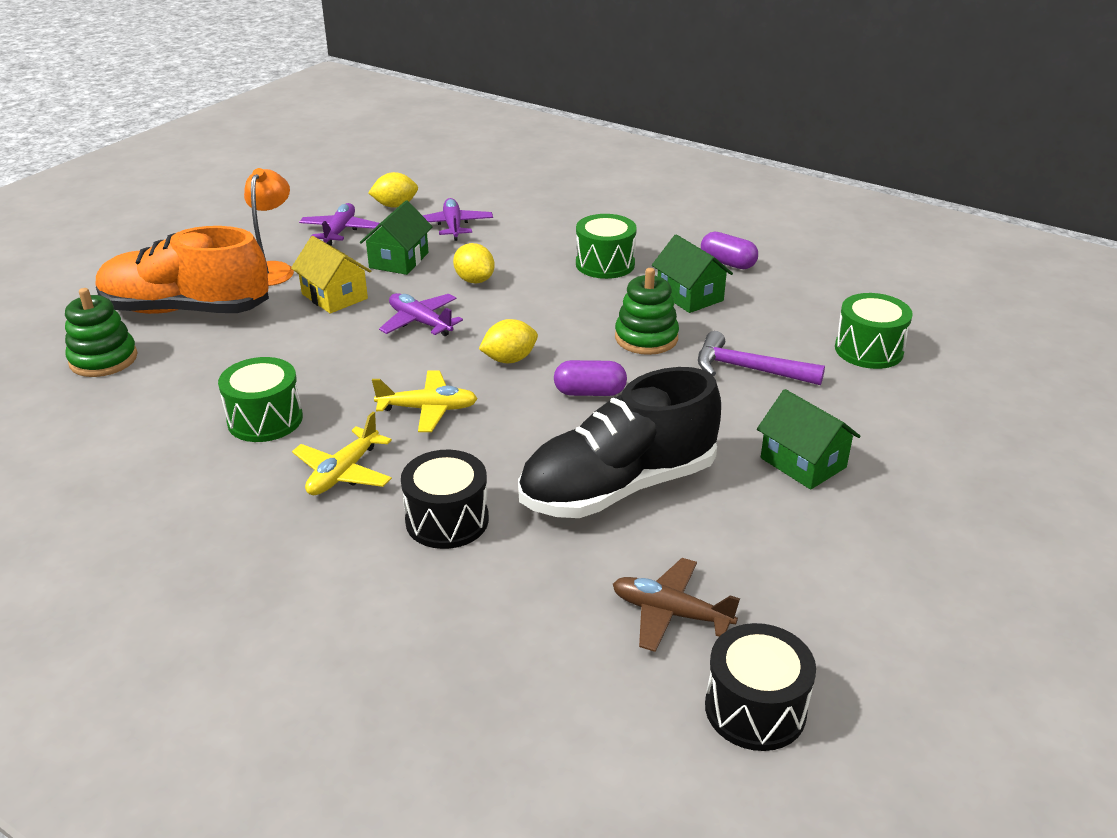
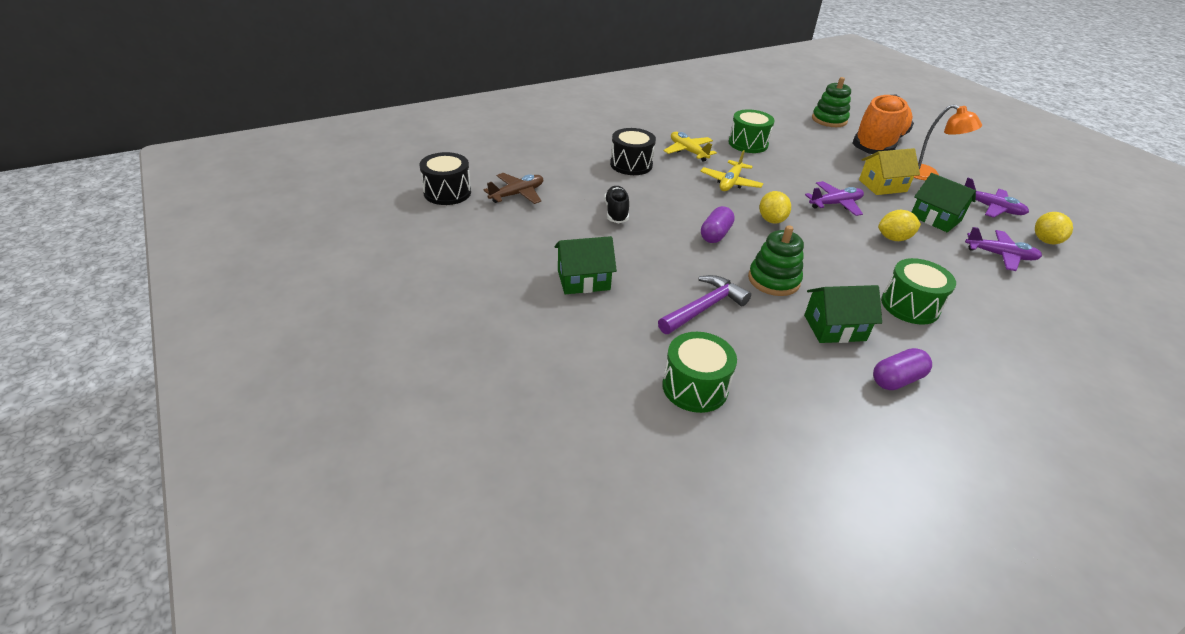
camera: 115 degrees right, 5 degrees up
black shoe [518,367,721,518] -> black shoe [604,186,629,223], size x0.45

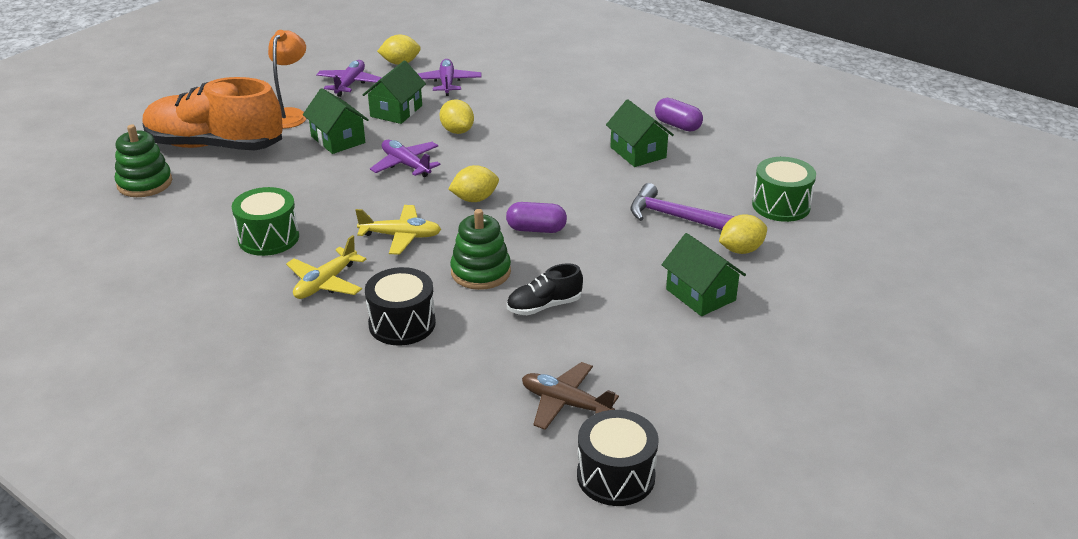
camera: 110 degrees left, 5 degrees down
green stacking toy [748,225,804,296] -> green stacking toy moved to [450,209,511,290]
yellow house [859,148,920,195] -> green house [303,88,369,154]
green drum [881,258,956,325] -> none
none -> yellow lemon [719,214,767,254]

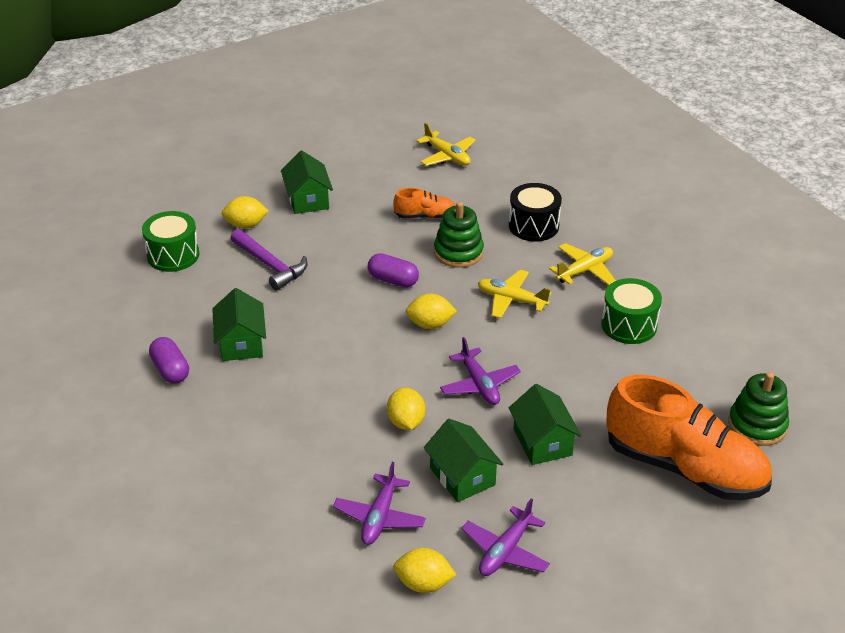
camera: 160 degrees left, 5 degrees up
orange lamp [268,30,307,129] -> none
green house [363,60,426,124] -> green house turned 75 degrees counterclockwise [424,419,503,502]
black shoe [507,263,583,315] -> orange shoe [393,188,455,219]
brown plane [522,362,619,430] -> yellow plane [417,122,476,166]
black drum [577,410,659,506] -> none

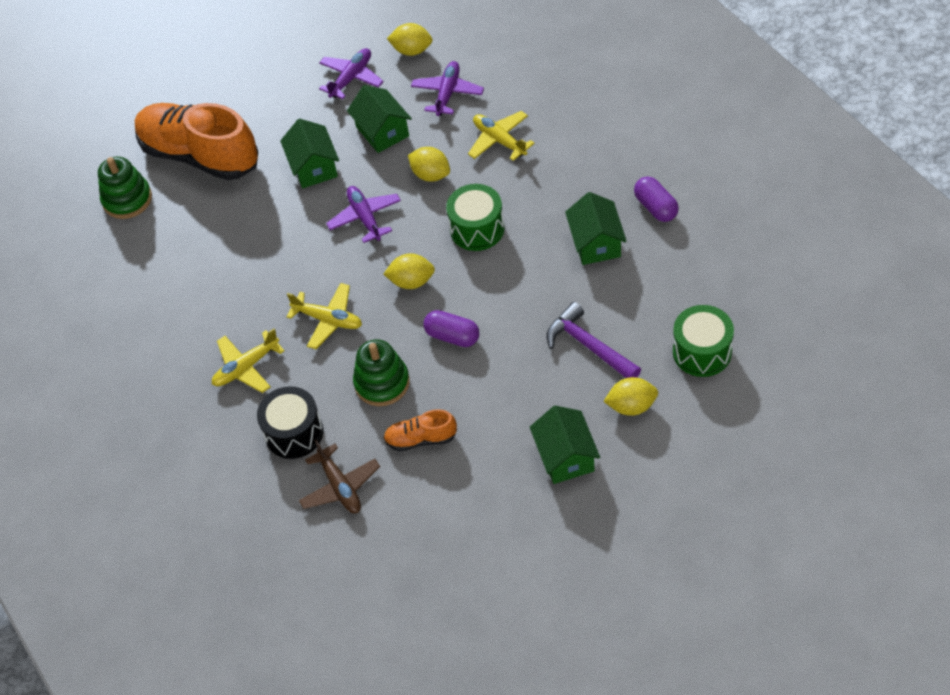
camera: 175 degrees left, 15 degrees up
yellow lemon [387,388,425,430] -> yellow lemon turned 45 degrees counterclockwise [408,147,450,182]
yellow plane [417,122,476,166] -> yellow plane moved to [468,111,535,161]
green drum [601,278,662,344] -> green drum moved to [446,184,504,251]
none -> brown plane [299,440,380,513]

